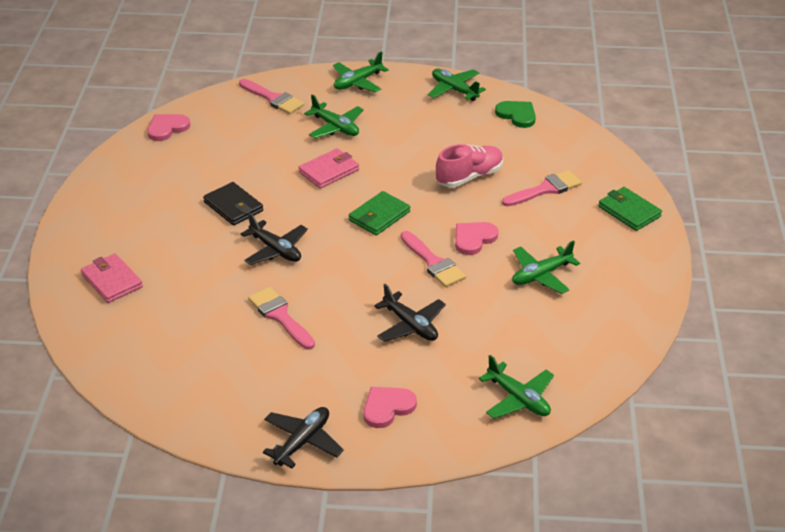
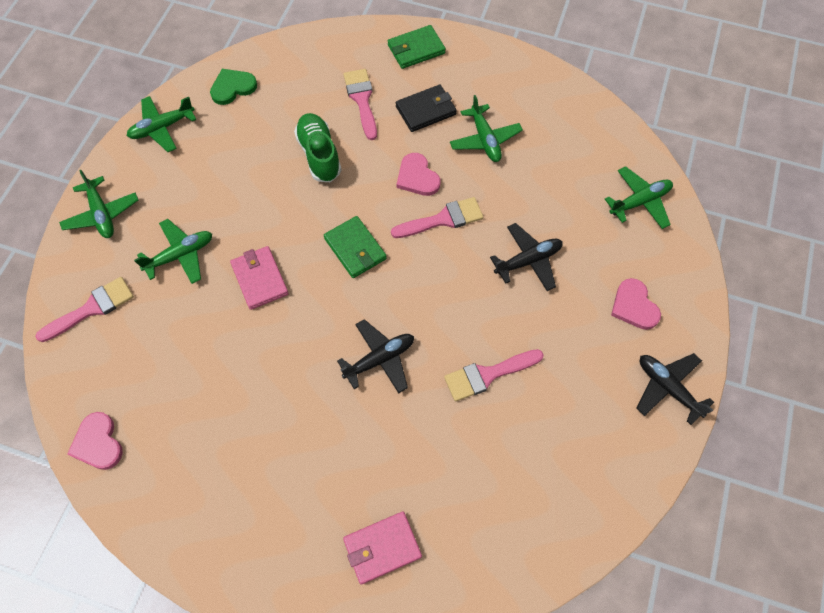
camera: 75 degrees left, 25 degrees up
black wallet [203,182,263,226] -> black wallet moved to [396,85,457,132]
pink shoe [436,144,503,187] -> green shoe [294,113,342,182]

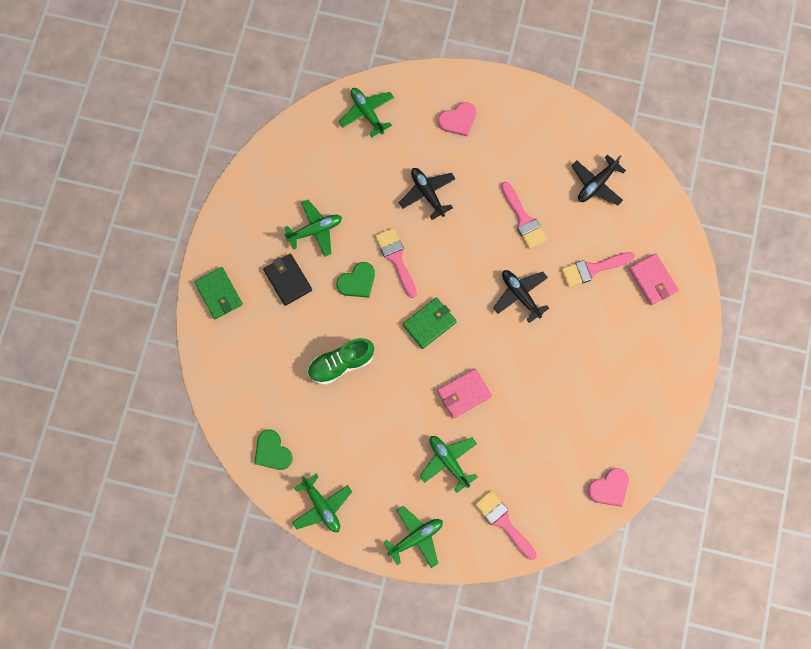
camera: 95 degrees left, 10 degrees up
pink brush [343,69,377,140] -> pink brush moved to [561,252,635,287]
pink heart [397,153,441,196] -> green heart [336,262,375,298]
black plane [637,353,714,425] -> black plane moved to [572,155,626,206]

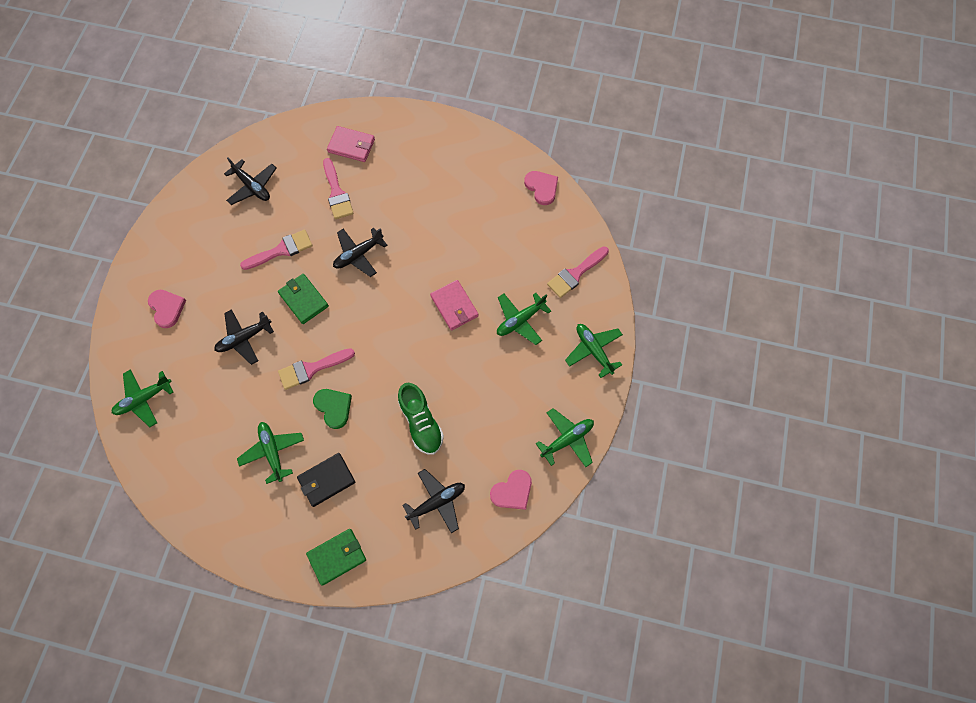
camera: 90 degrees left, 5 degrees down
green heart [254,429,293,470] -> pink heart [490,470,532,510]
green wallet [403,297,457,349] -> green wallet moved to [278,274,329,324]
pink wallet [629,253,679,305] -> pink wallet turned 45 degrees clockwise [327,126,375,162]
none -> black plane [402,469,465,533]

